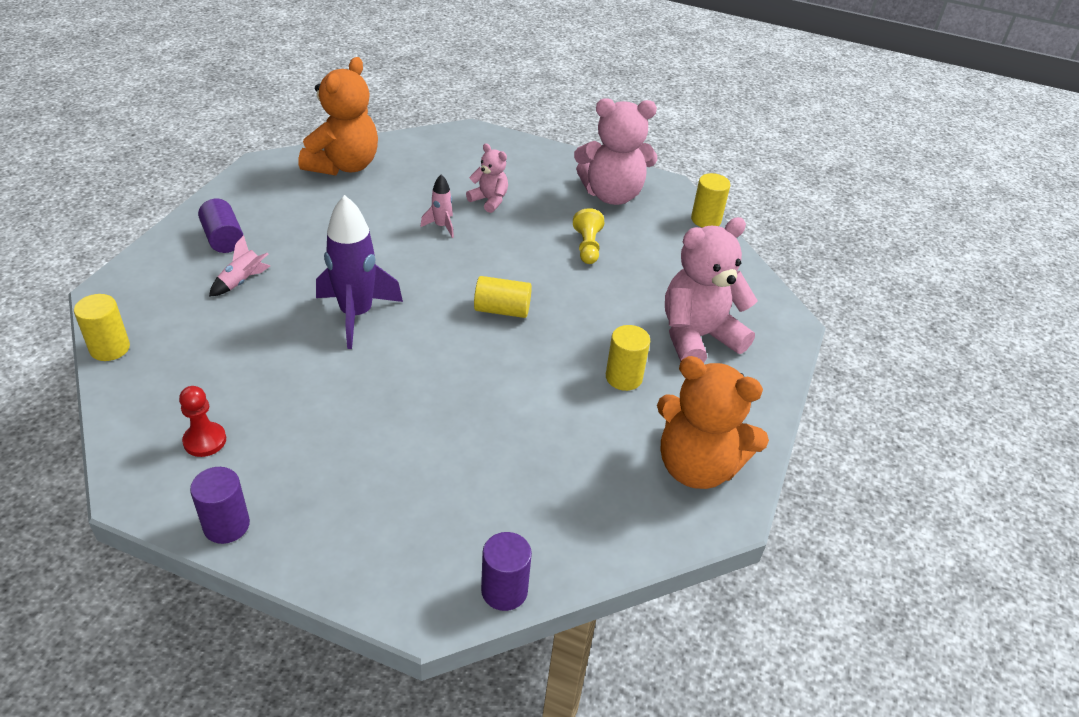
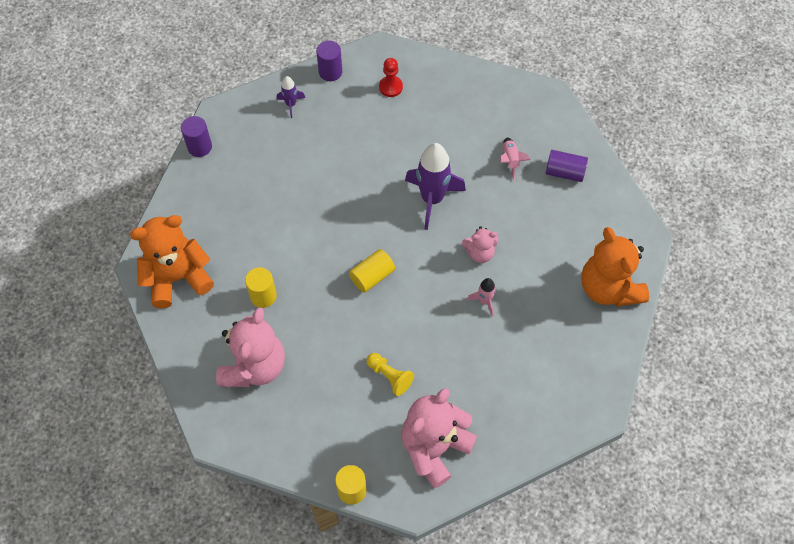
camera: 135 degrees right, 20 degrees up
yellow cylinder [74,294,130,361] -> none
pink teddy bear [466,143,508,213] -> pink teddy bear moved to [462,227,498,263]
none -> purple rocket [277,76,305,118]

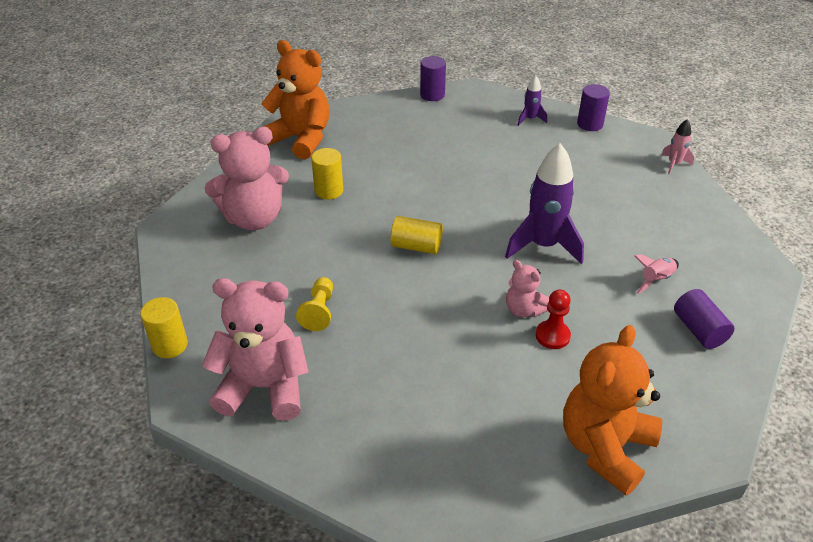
camera: 55 degrees right, 20 degrees down
red pawn [379,58,403,97] -> red pawn moved to [536,289,571,349]
pink rocket [467,278,496,317] -> pink rocket moved to [661,119,694,174]

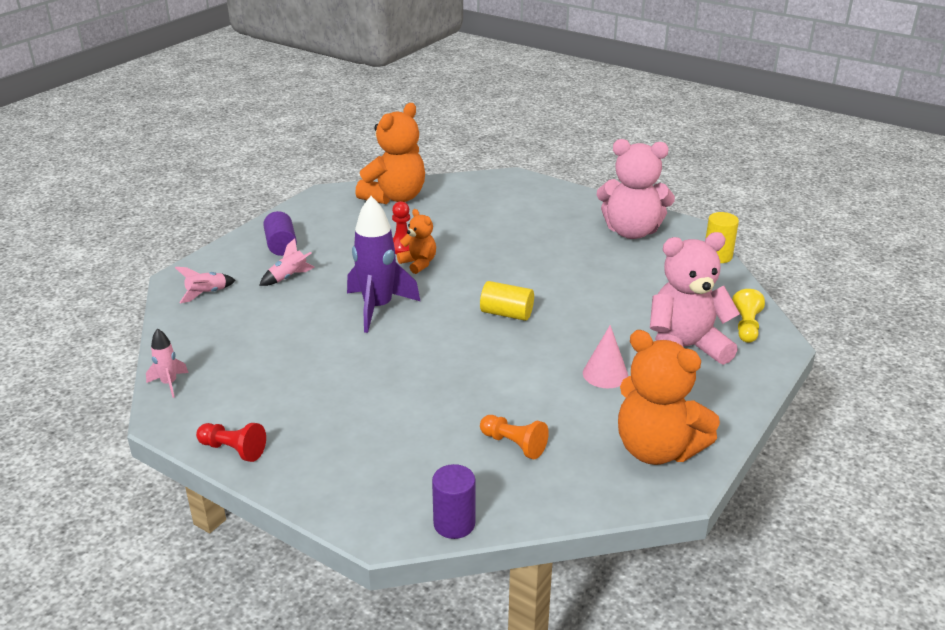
camera: 175 degrees left, 10 degrees down
yellow pawn [296,277,333,331] -> yellow pawn moved to [732,289,765,343]
yellow cylinder [311,148,343,199] -> pink cone [583,325,628,388]
pink teddy bear [506,260,549,317] -> orange teddy bear [397,209,436,274]
purple rocket [518,76,547,126] -> none
purple cylinder [577,84,610,131] -> red pawn [196,423,266,462]
none -> pink rocket [175,267,236,304]
none -> orange pawn [480,415,549,459]

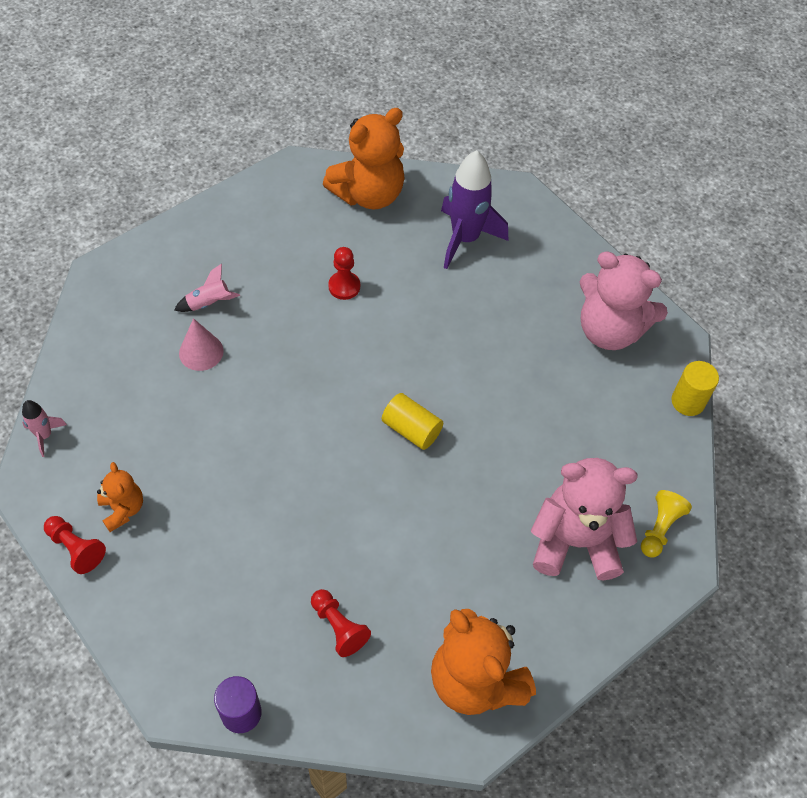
camera: 15 degrees right, 25 degrees up
pink rocket [175,267,236,304] -> none
purple cylinder [263,211,297,256] -> none
purple rocket [347,196,420,333] -> purple rocket moved to [441,150,508,269]
orange teddy bear [397,209,436,274] -> orange teddy bear moved to [97,462,143,532]
orange pawn [480,415,549,459] -> red pawn [311,589,371,657]
pink cone [583,325,628,388] -> pink cone moved to [179,318,224,371]

